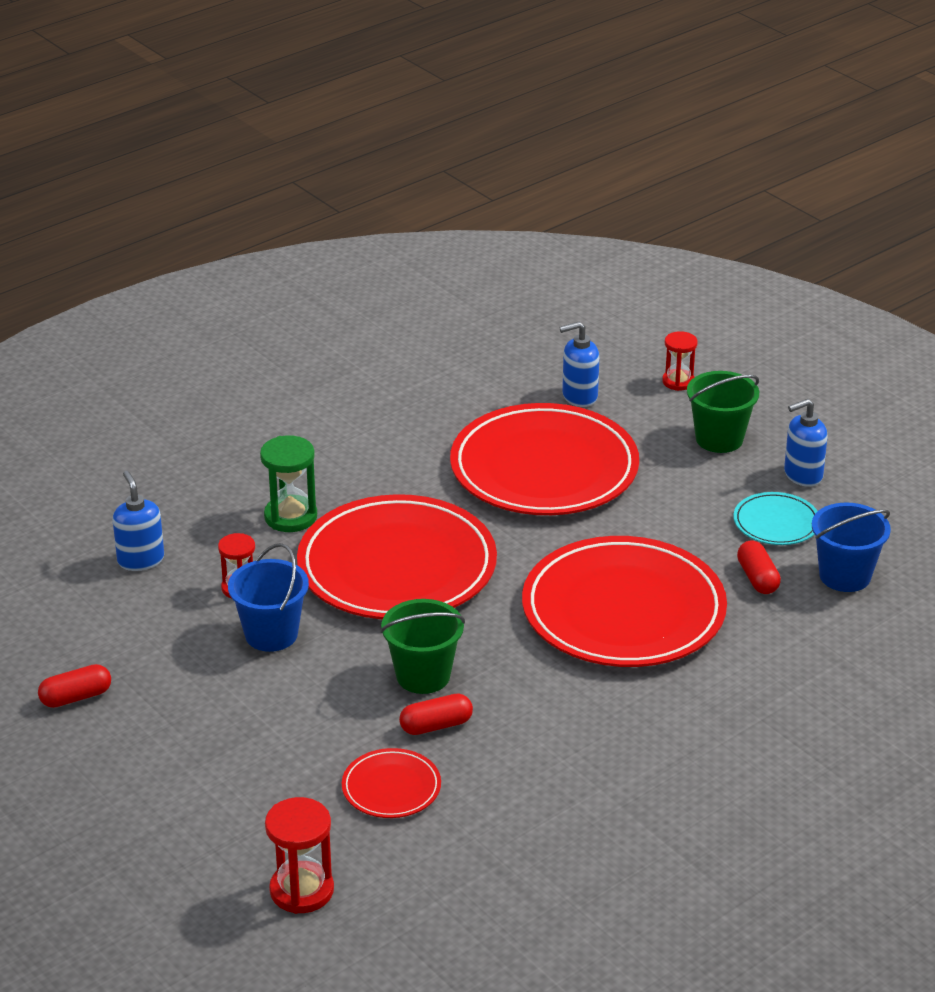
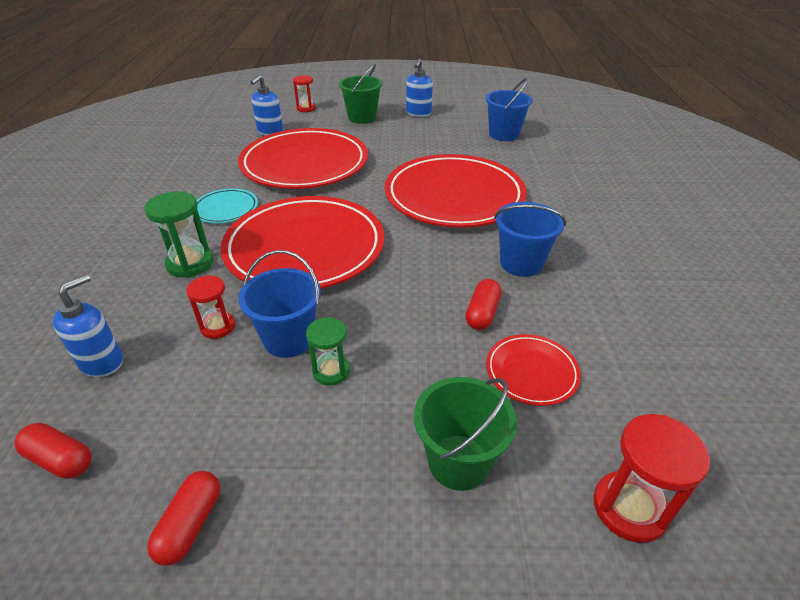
camera: 50 degrees left, 5 degrees up
blue soap dispenser [113,471,164,571] -> blue soap dispenser turned 105 degrees clockwise [53,274,123,377]
green bucket [380,599,465,694] -> green bucket moved to [414,377,517,491]
turquoise plate [733,492,818,545] -> turquoise plate moved to [196,188,258,223]
red capsule [737,540,781,594] -> red capsule moved to [14,423,92,479]
none -> green hourglass [306,317,350,386]
none -> blue bucket [494,202,566,277]

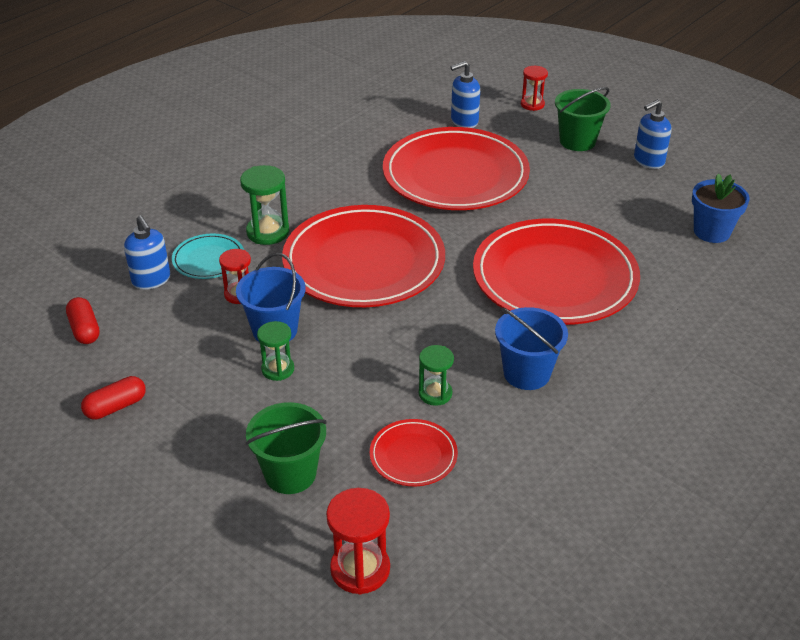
camera: 40 degrees right, 0 degrees up
blue soap dispenser [53,274,123,377] -> blue soap dispenser turned 75 degrees clockwise [124,215,170,290]
turquoise plate [196,188,258,223] -> turquoise plate moved to [172,234,244,279]
red capsule [466,279,502,330] -> green hourglass [419,345,454,406]
blue bucket [485,78,533,141] -> blue flower pot [692,173,749,243]

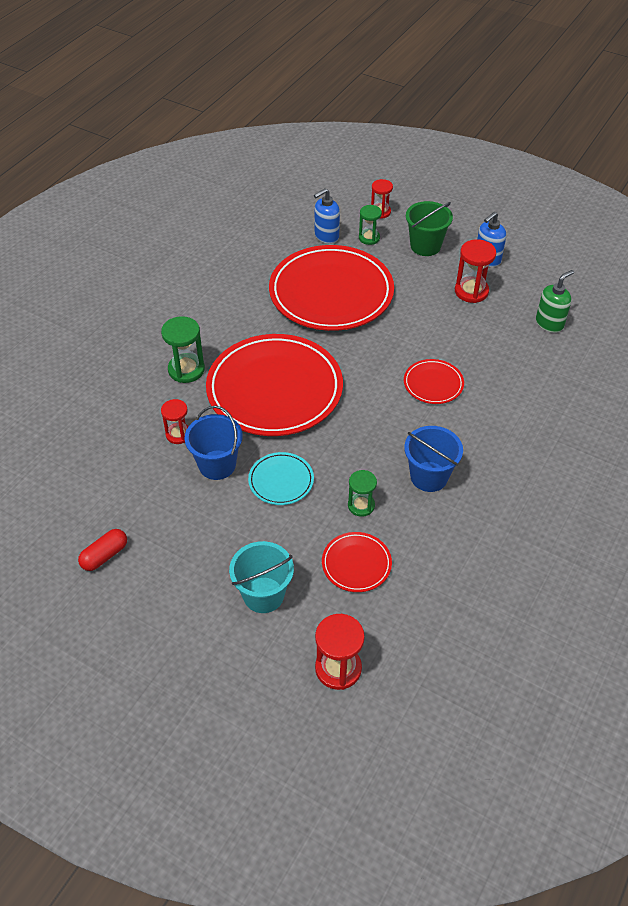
camera: 10 degrees left, 10 degrees up
red capsule [66,297,100,344] -> none
blue soap dispenser [124,215,170,290] -> none
turquoise plate [172,234,244,279] -> turquoise plate moved to [248,452,314,505]
green bucket [246,402,327,494] -> turquoise bucket [229,541,294,613]
green hourglass [257,321,294,381] -> green hourglass moved to [359,205,382,245]
red plate [473,219,640,325] -> red plate [404,359,464,404], size x0.45
blue flower pot [692,173,749,243] -> green soap dispenser [536,270,574,333]
none -> red hourglass [455,239,496,303]

